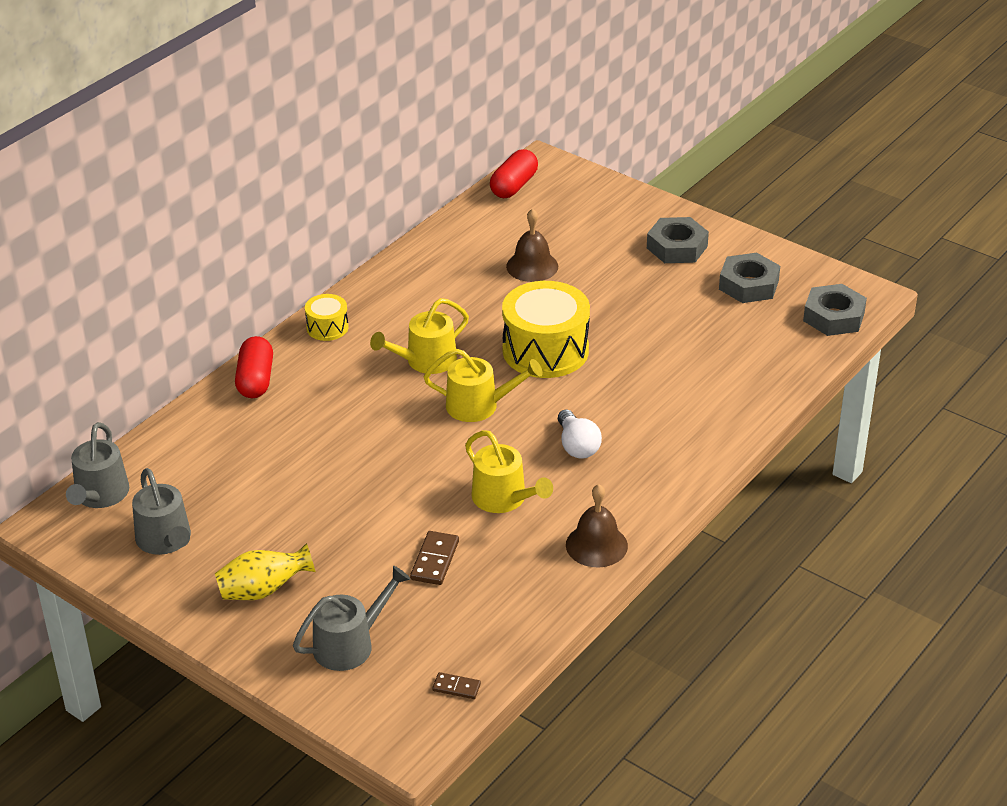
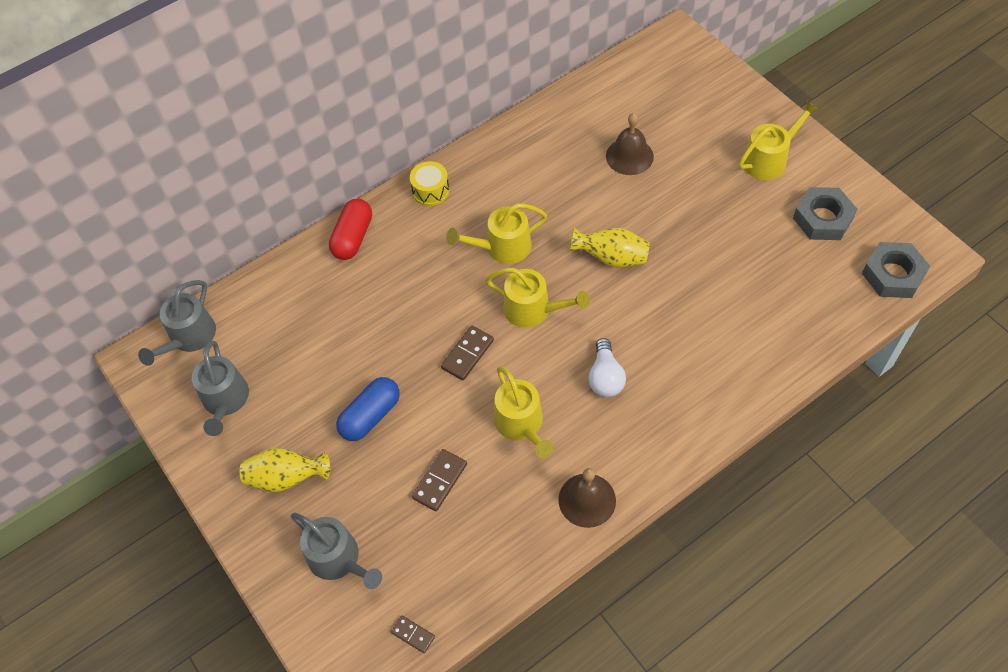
camera: 20 degrees right, 20 degrees up
grey watering can [293,566,410,671] -> grey watering can turned 60 degrees clockwise [291,513,382,589]
red capsule [490,149,538,198] -> none
yellow drum [502,281,590,378] -> yellow vase [570,228,650,268]
grey nut [647,217,709,263] -> yellow watering can [739,101,820,180]
none -> blue capsule [336,377,400,441]
none -> brown domino [441,325,494,381]

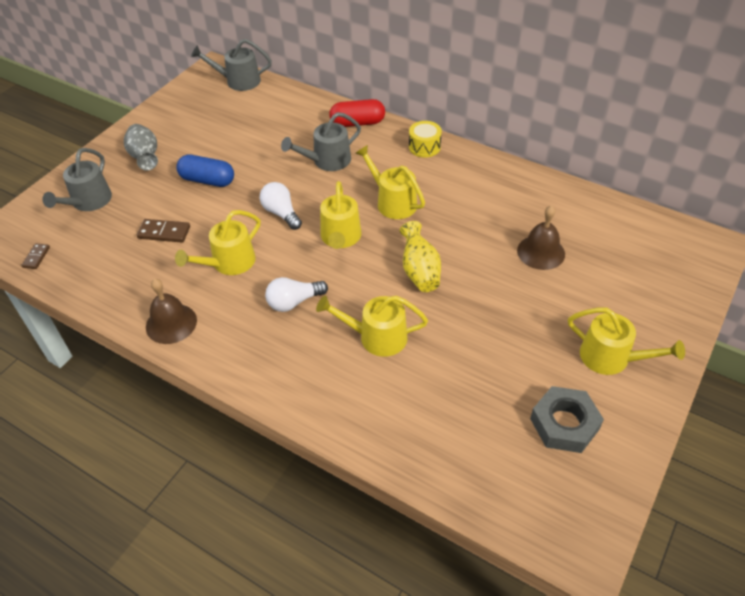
camera: 65 degrees right, 10 degrees down
grey watering can [192,341,249,436] -> grey watering can moved to [281,112,361,171]
yellow vase [240,448,330,492] -> grey vase [124,124,158,170]
brown domino [441,325,494,381] -> white light bulb [260,182,302,230]
grey nut [862,242,930,298] -> none
none -> yellow watering can [316,296,428,357]

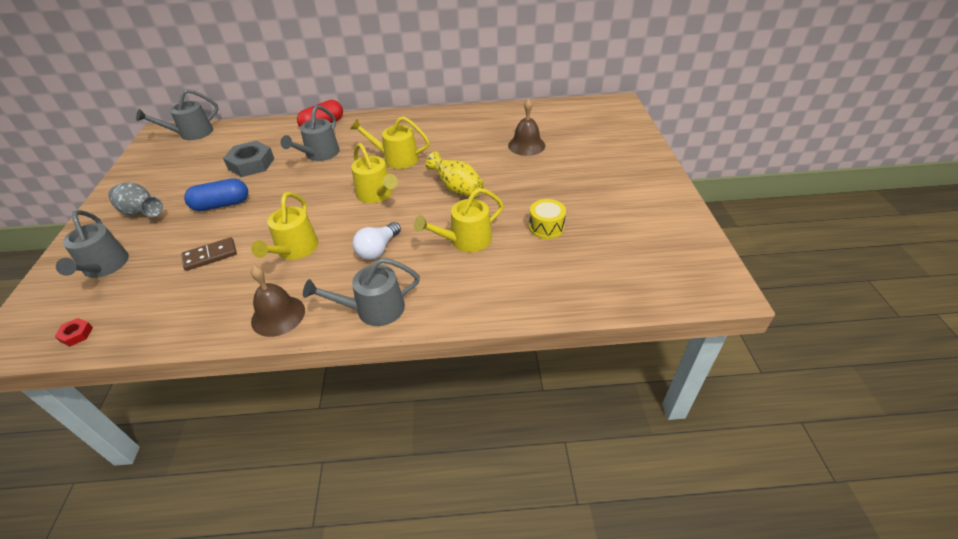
camera: 35 degrees left, 5 degrees down
brown domino [21,243,50,269] -> red nut [54,318,93,346]
white light bulb [260,182,302,230] -> none
yellow drum [409,121,442,157] -> yellow drum moved to [529,199,566,239]
grey nut [530,386,604,453] -> grey nut moved to [223,141,274,177]
yellow watering can [568,308,685,375] -> none
none -> grey watering can [303,258,420,326]

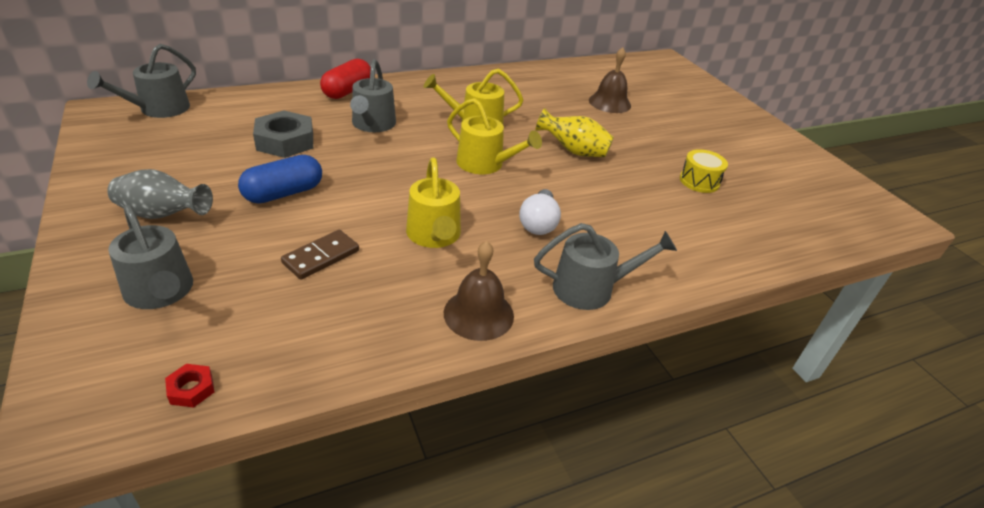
camera: 25 degrees left, 5 degrees down
grey watering can [303,258,420,326] -> grey watering can turned 150 degrees counterclockwise [534,223,677,310]
yellow watering can [414,188,504,252] -> none

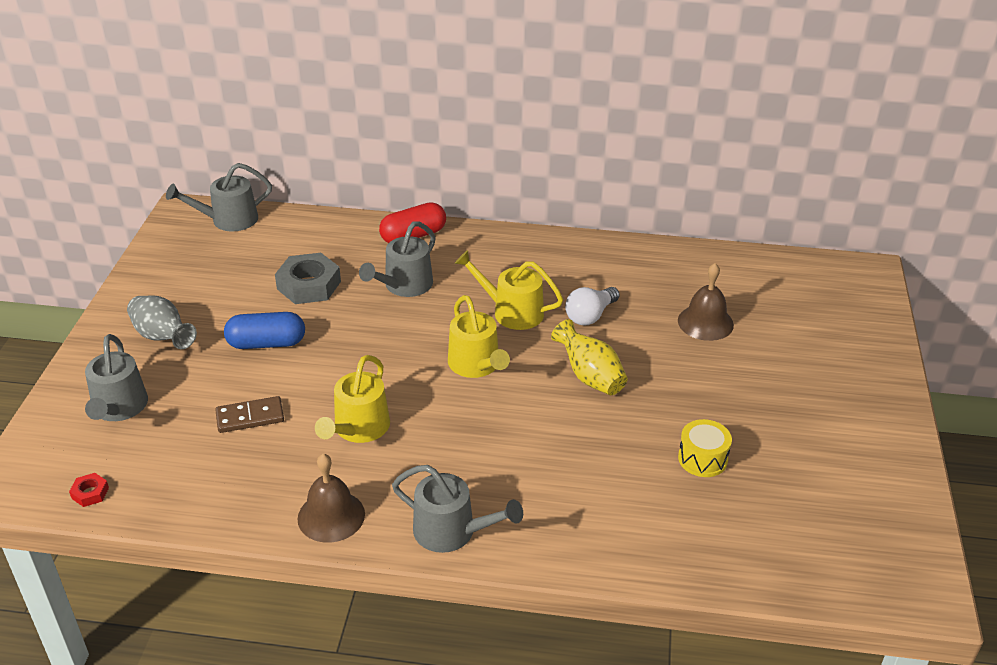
camera: 35 degrees right, 0 degrees up
white light bulb [519,189,561,235] -> white light bulb moved to [565,287,620,325]

